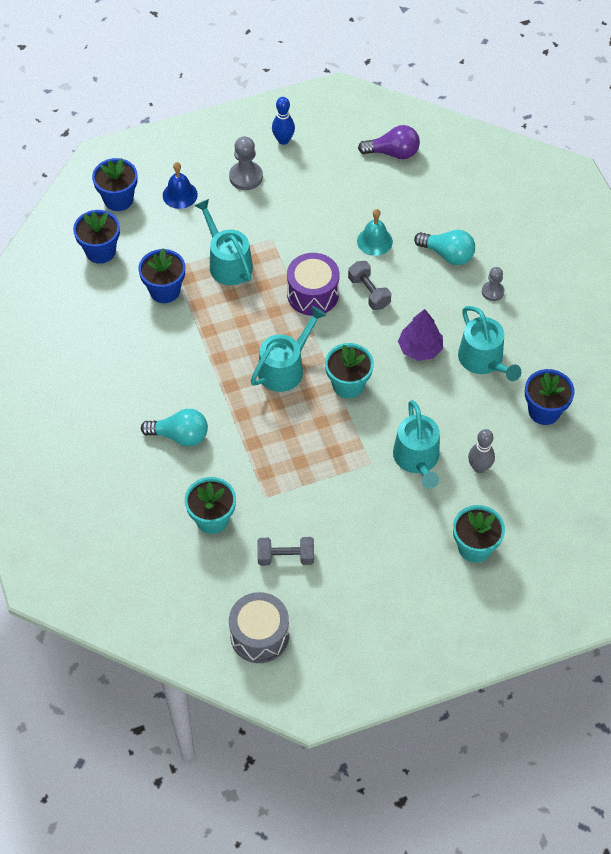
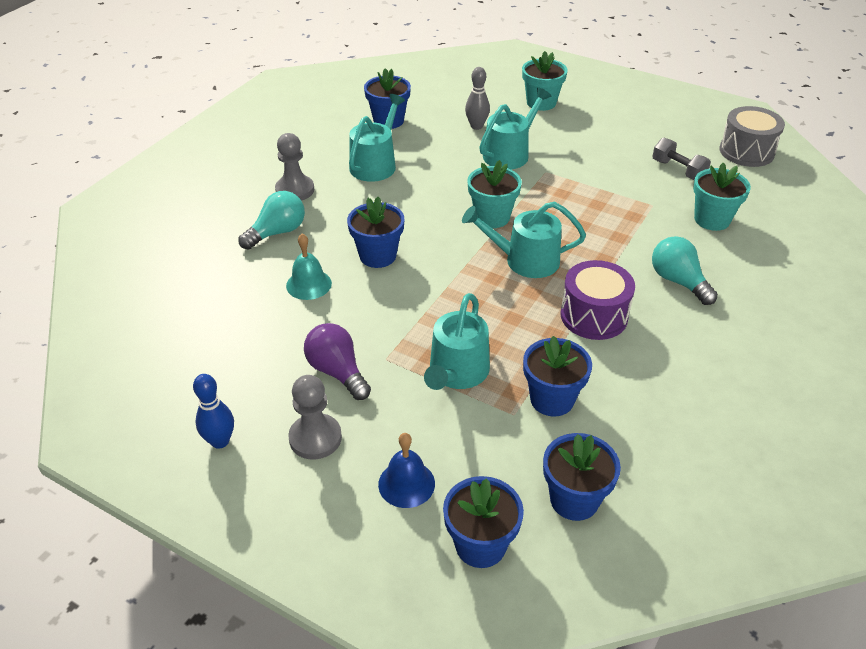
camera: 130 degrees left, 15 degrees down
purple drum [287,253,339,316] -> purple drum moved to [561,260,635,340]
grey dumbbell [348,261,392,310] -> blue flower pot [347,197,404,268]
purple light bulb [358,125,420,159] -> purple light bulb moved to [304,323,371,400]
purple tree [398,309,443,361] -> none
turquoise light bulb [414,230,475,265] -> turquoise light bulb turned 60 degrees clockwise [239,191,305,250]
grey pawn [482,267,505,301] -> grey pawn [275,133,314,201], size x1.56

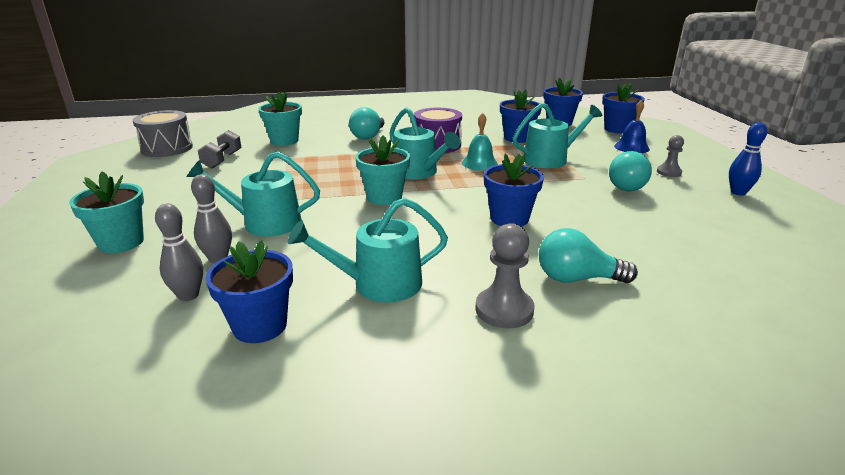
camera: 130 degrees left, 15 degrees down
turquoise bell [286,234,332,300] -> turquoise bell moved to [462,113,498,170]
grey pawn [288,375,342,460] -> grey pawn [657,135,684,177], size x0.64
purple light bulb [304,323,371,400] -> turquoise light bulb [609,151,652,191]
none -> grey bowling pin [155,204,203,301]

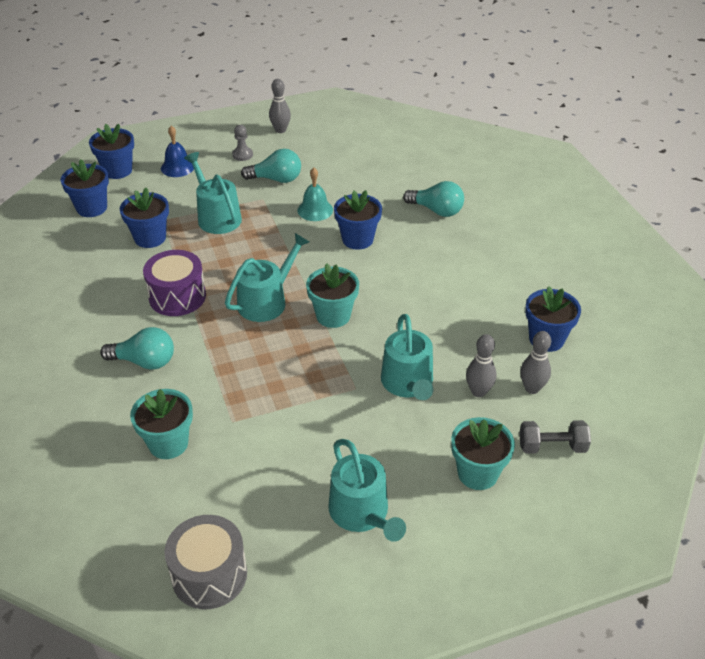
camera: 100 degrees left, 15 degrees up
grey dumbbell [198,130,242,169] -> grey dumbbell moved to [519,420,591,454]
turquoise watering can [288,198,448,303] -> turquoise watering can moved to [328,439,406,542]
turquoise bell [462,113,498,170] -> turquoise bell moved to [297,168,333,221]
grey pawn [475,223,534,328] -> none
turquoise light bulb [539,228,638,283] -> turquoise light bulb turned 60 degrees counterclockwise [403,181,464,217]
blue bowling pin [729,122,767,196] -> grey bowling pin [269,79,291,133]

